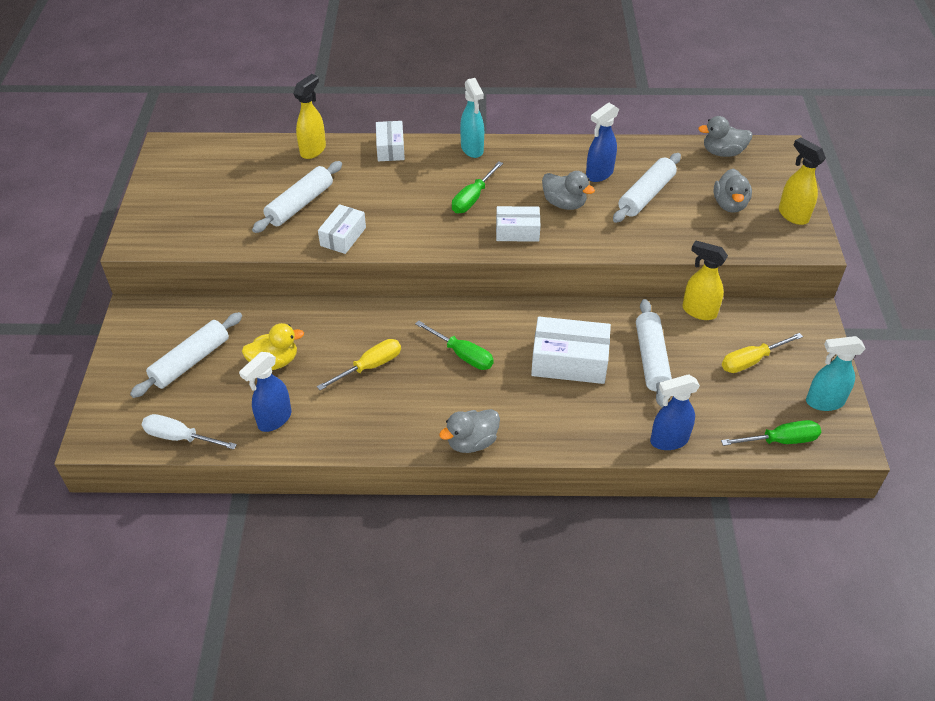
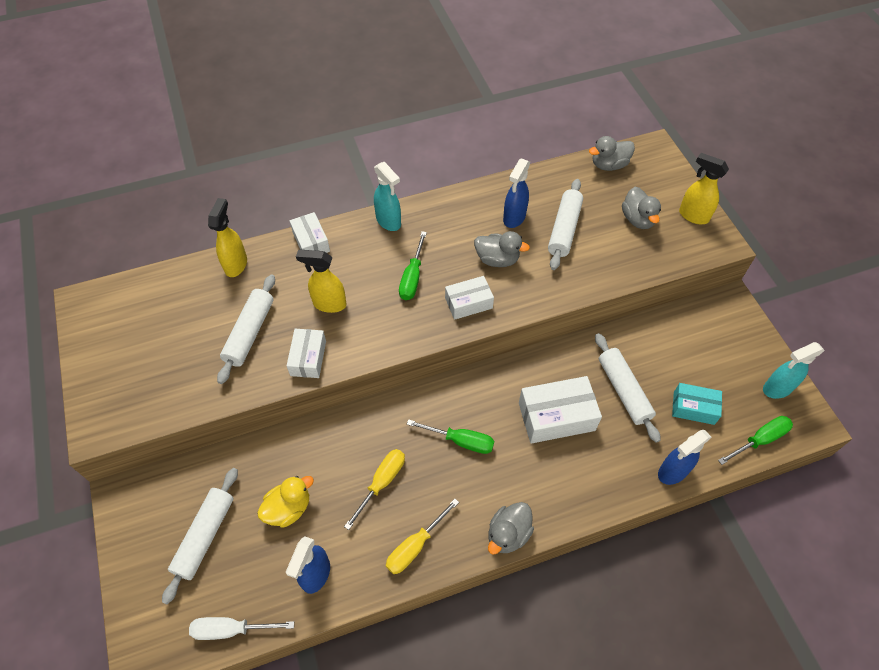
camera: 20 degrees left, 10 degrees up
yellow spray bottle [682,240,728,320] -> yellow spray bottle moved to [296,250,346,313]
yellow screwdriver [722,333,803,373] -> yellow screwdriver moved to [386,499,459,574]
none -> turquoise box [672,383,722,425]

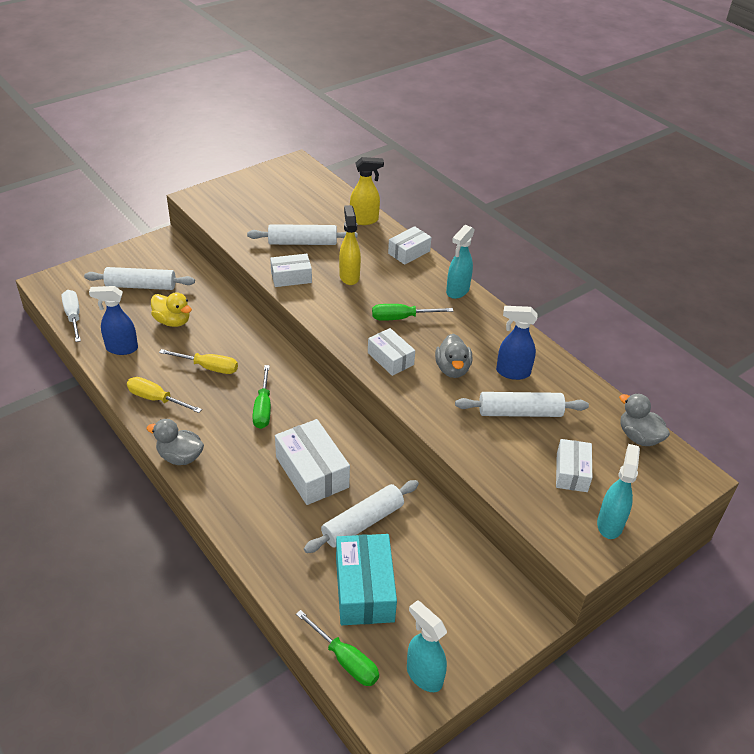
camera: 70 degrees right, 15 degrees down
grey duck [622,187,661,229] -> white box [556,439,592,492]
blue spray bottle [658,430,711,485] -> none
turquoise box [672,383,722,425] -> turquoise box [336,534,397,625], size x1.60
yellow spray bottle [679,153,729,224] -> turquoise spray bottle [597,444,640,539]

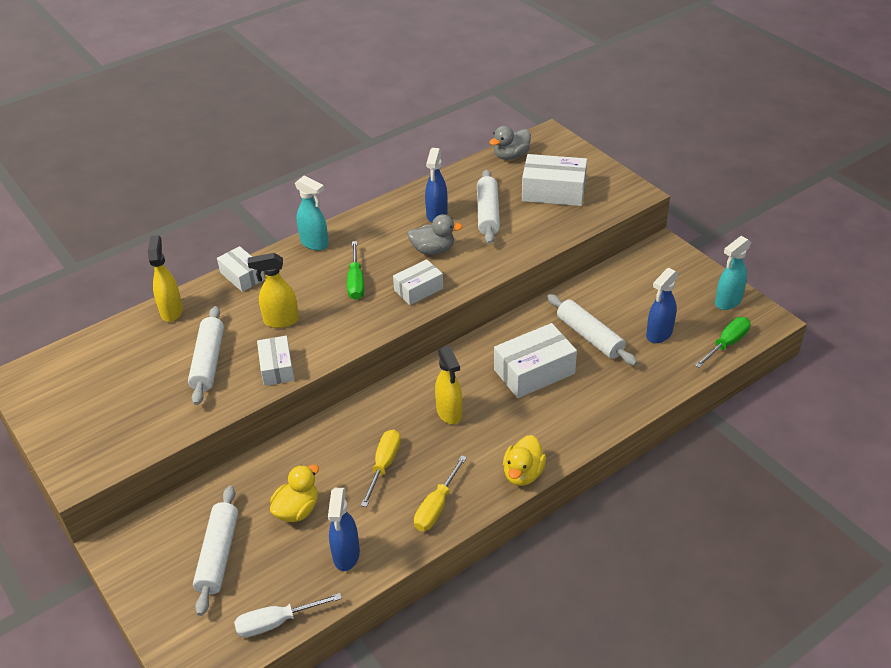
camera: 85 degrees left, 0 degrees up
grey duck [147,419,204,465] -> yellow duck [503,435,546,486]
green screwdriver [252,365,271,429] -> yellow spray bottle [435,345,462,424]
turquoise box [336,534,397,625] -> blue spray bottle [646,268,679,343]
white box [556,439,592,492] -> white box [522,154,587,206], size x1.60
turquoise spray bottle [597,444,640,539] -> none

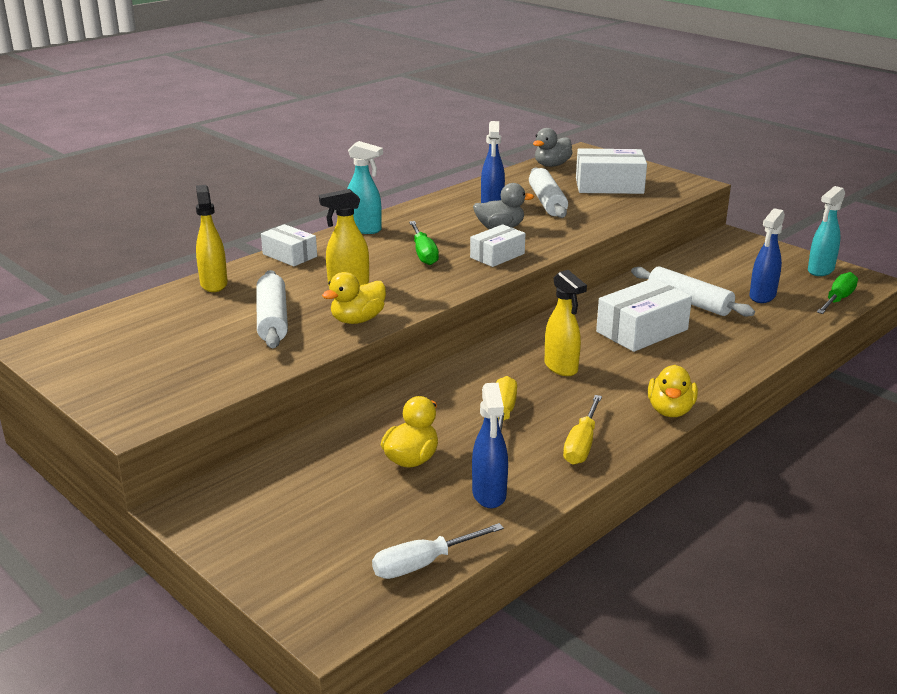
camera: 10 degrees left, 15 degrees down
white rolling pin [193,486,238,616] -> none
white box [257,336,294,386] -> yellow duck [322,272,386,324]

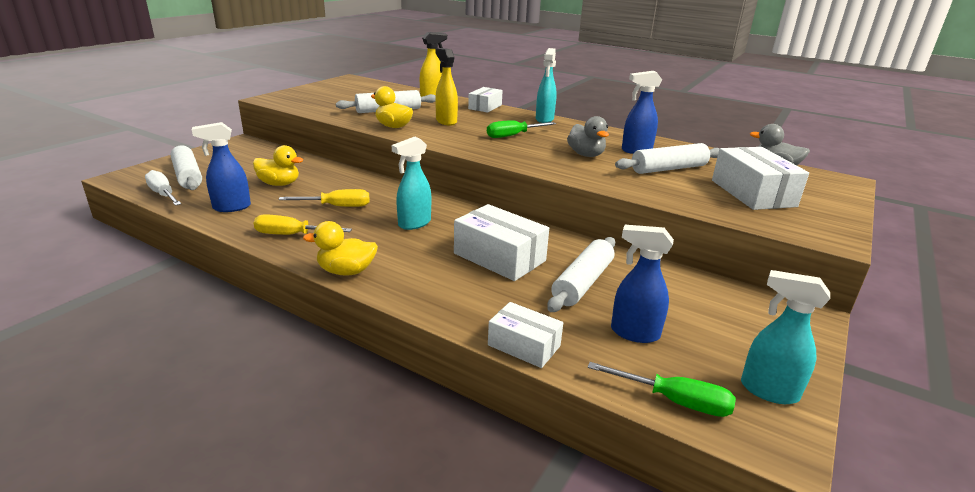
camera: 75 degrees right, 0 degrees up
white box [470,224,526,267] -> white box moved to [488,302,563,368]
yellow spray bottle [545,270,587,376] -> turquoise spray bottle [392,137,431,230]
none -> white rolling pin [170,146,202,190]

